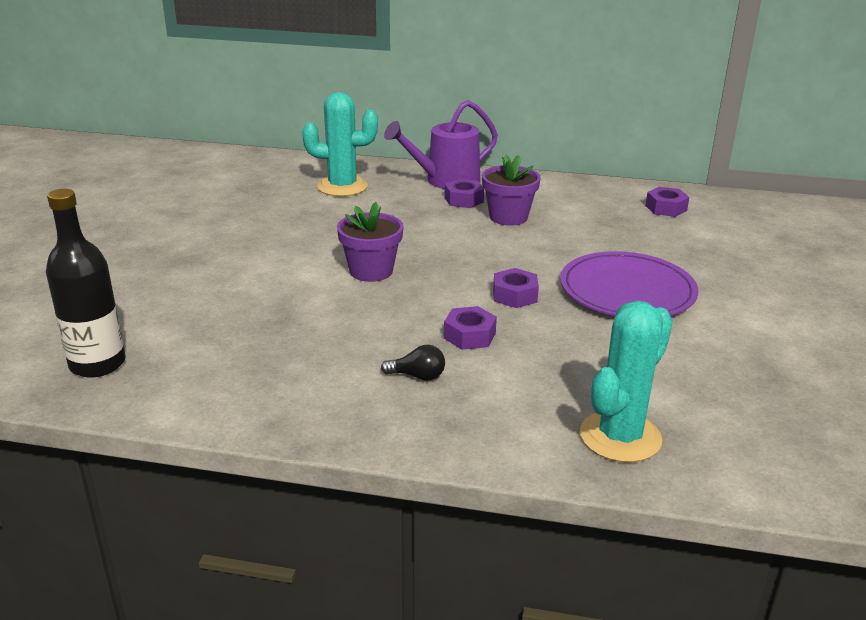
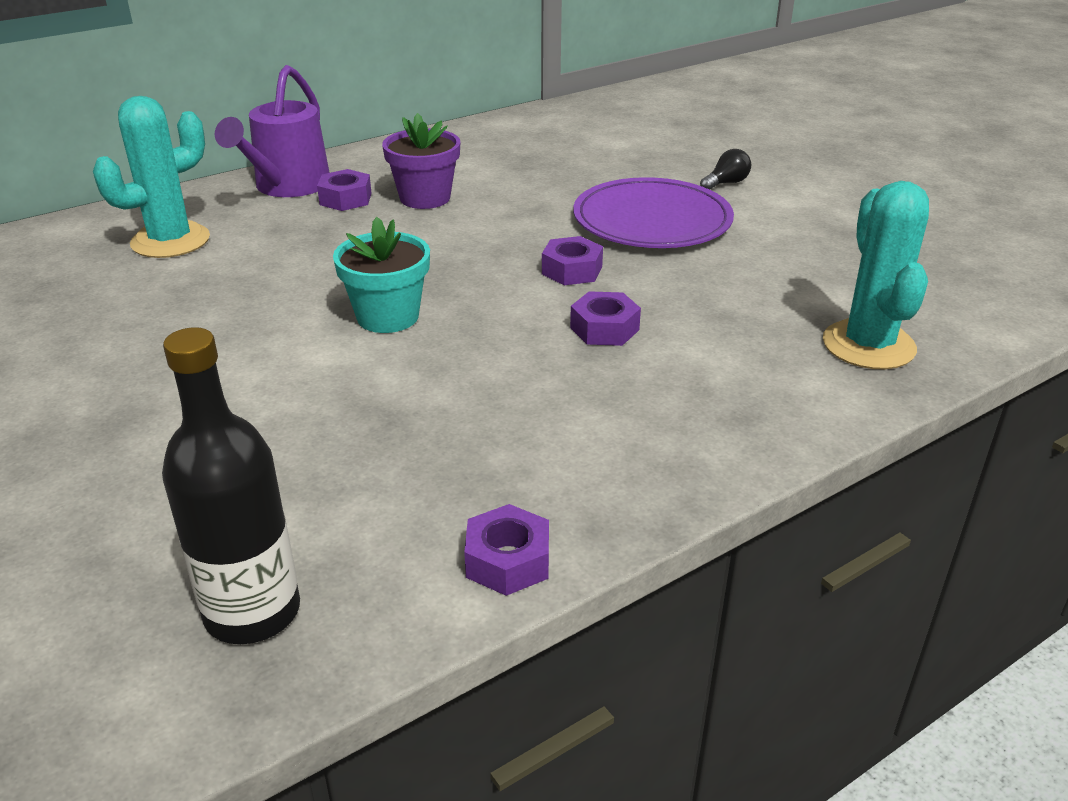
camera: 45 degrees left, 5 degrees up
purple flower pot [337,202,404,282] -> turquoise flower pot [333,217,430,333]
black light bulb [381,345,445,381] -> black light bulb moved to [700,149,751,189]
purple nut [645,187,689,217] -> purple nut moved to [464,504,549,596]

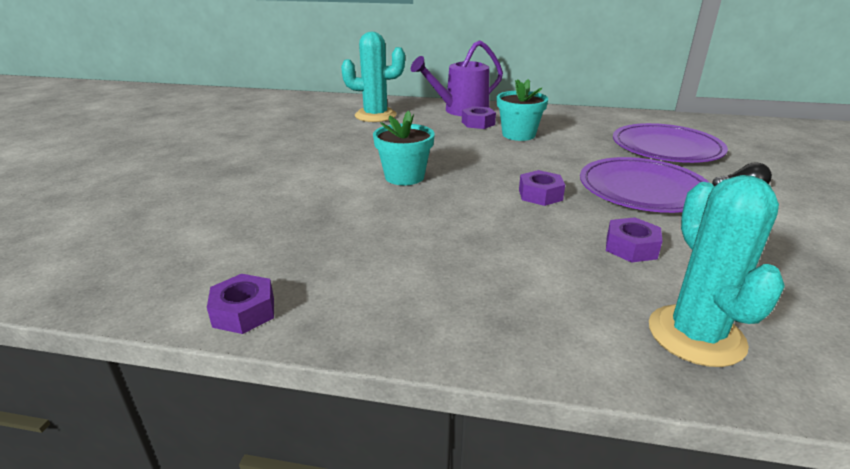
camera: 45 degrees right, 5 degrees down
black bottle [162,327,300,644] -> none
purple flower pot [382,113,460,209] -> turquoise flower pot [497,79,548,141]
purple nut [570,291,641,346] -> purple nut moved to [606,217,662,263]
turquoise cactus [823,181,929,369] -> turquoise cactus turned 45 degrees counterclockwise [649,175,785,367]
none -> purple plate [613,123,728,163]

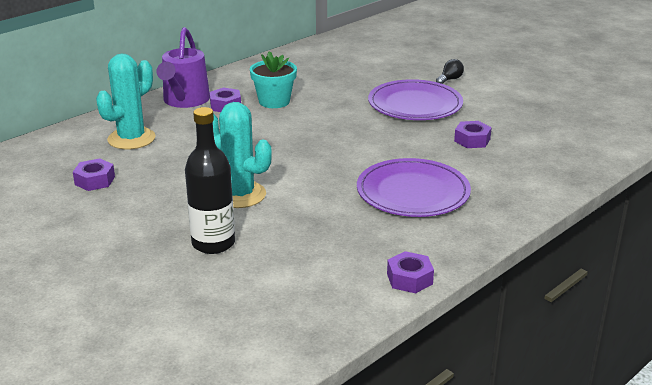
camera: 55 degrees left, 0 degrees up
turquoise flower pot [373,111,435,185] -> none
purple nut [519,170,565,206] -> purple nut moved to [73,158,115,191]
purple plate [613,123,728,163] -> purple plate moved to [357,158,471,217]
turquoise cactus [649,175,785,367] -> turquoise cactus moved to [213,102,272,208]
none -> black bottle [185,107,235,254]

